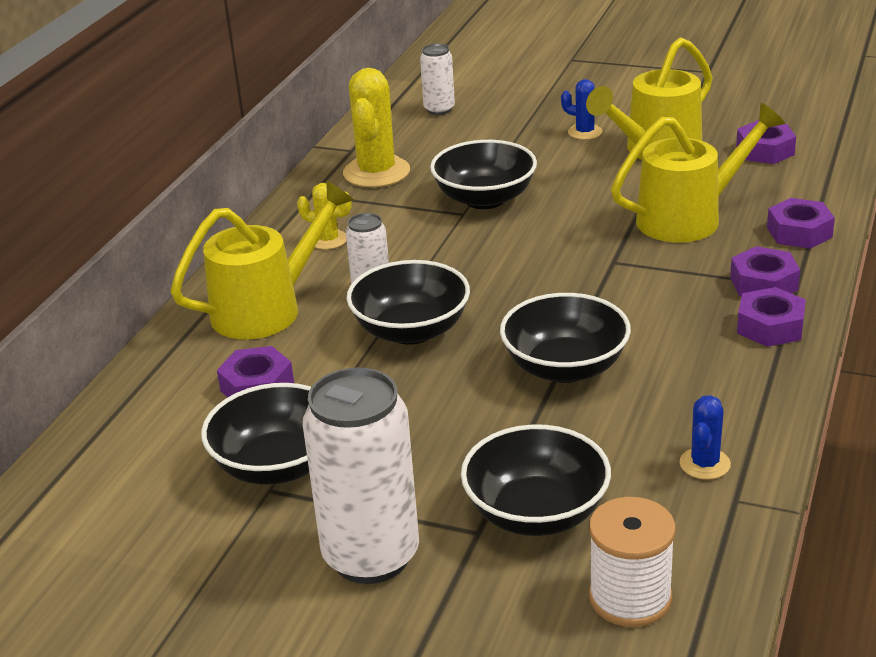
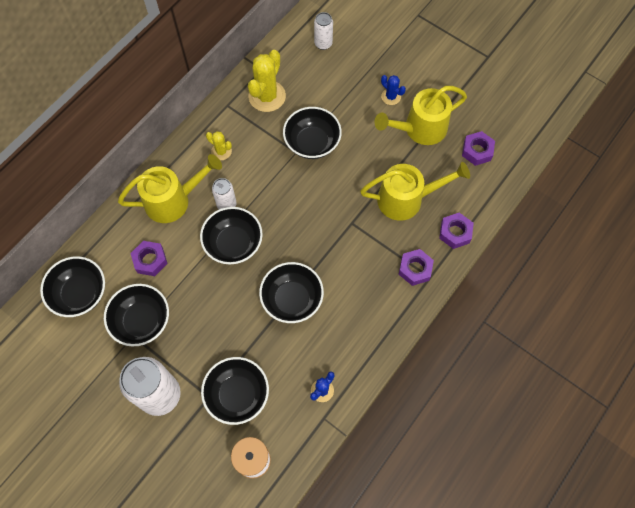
camera: 15 degrees right, 35 degrees up
purple nut [737,287,806,347] -> none
none -> black bowl [40,256,105,317]

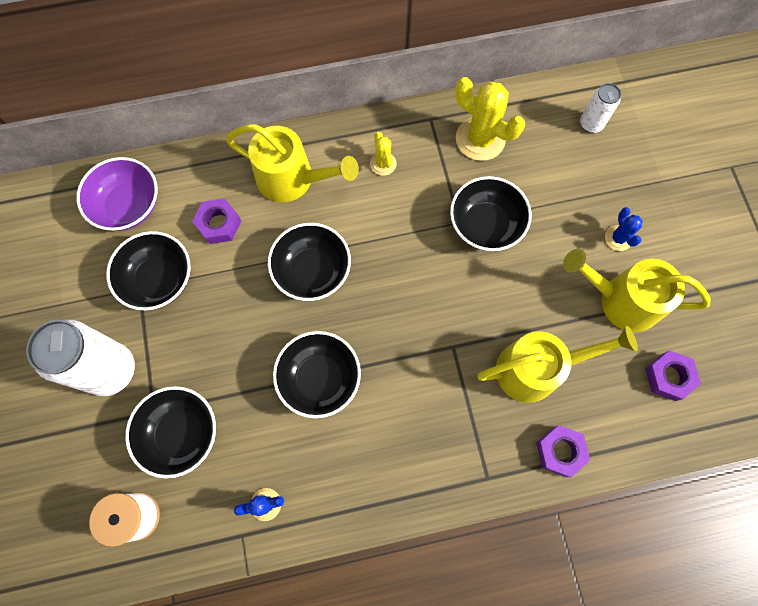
camera: 40 degrees right, 5 degrees up
black bowl [40,256,105,317] -> purple bowl [76,157,158,231]
white can [212,178,237,209] -> none
yellow cactus [248,50,286,112] -> yellow cactus turned 60 degrees clockwise [455,77,525,161]
yellow watering can [360,162,470,221] -> yellow watering can turned 45 degrees counterclockwise [477,326,638,403]
purple nut [399,249,434,286] -> none

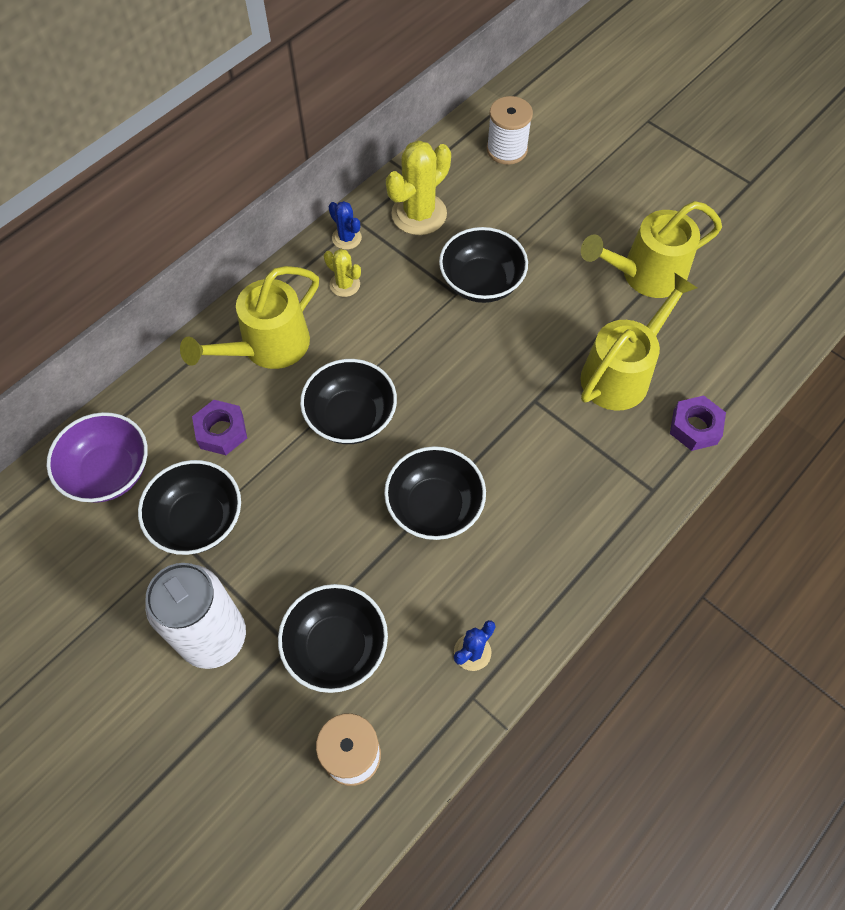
camera: 35 degrees left, 10 degrees down
yellow watering can [226,124,359,202] -> yellow watering can turned 150 degrees clockwise [180,266,319,369]
yellow cactus [455,77,525,161] -> yellow cactus turned 45 degrees counterclockwise [386,140,451,235]
white can [580,83,621,133] -> white spool [486,96,533,165]
blue cactus [605,207,643,251] -> blue cactus moved to [329,201,362,250]
purple nut [645,350,701,401] -> none

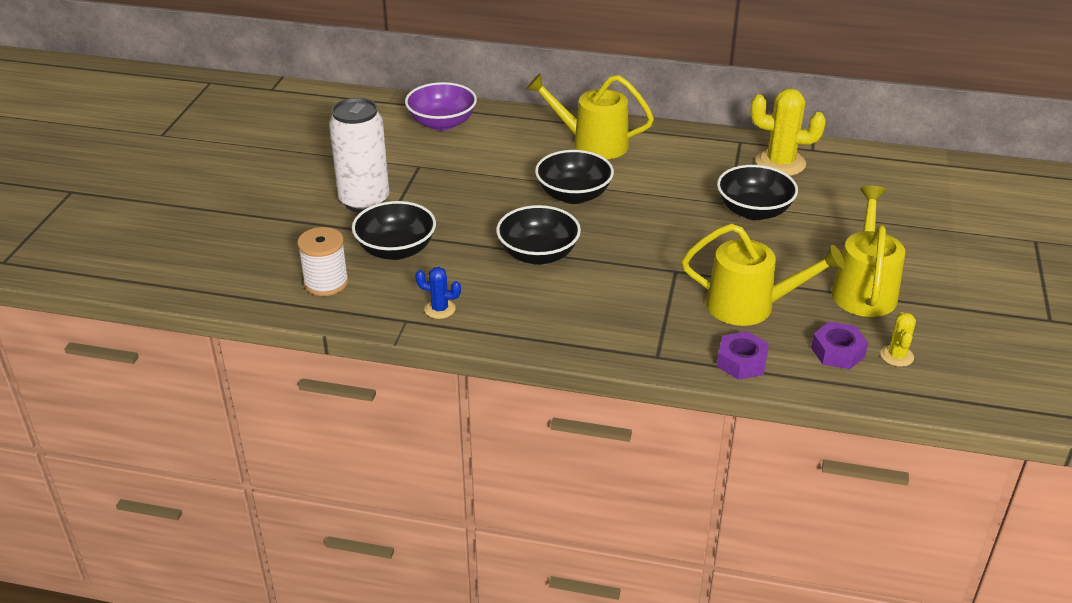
camera: 60 degrees right, 25 degrees down
black bowl [138,460,241,555] -> none
purple nut [192,400,247,455] -> purple nut moved to [811,322,868,369]
yellow cactus [324,249,361,297] -> yellow cactus moved to [880,312,916,367]
blue cactus [329,201,362,250] -> none
white spool [486,96,533,165] -> none
yellow watering can [581,201,722,298] -> yellow watering can turned 60 degrees clockwise [832,186,905,317]

